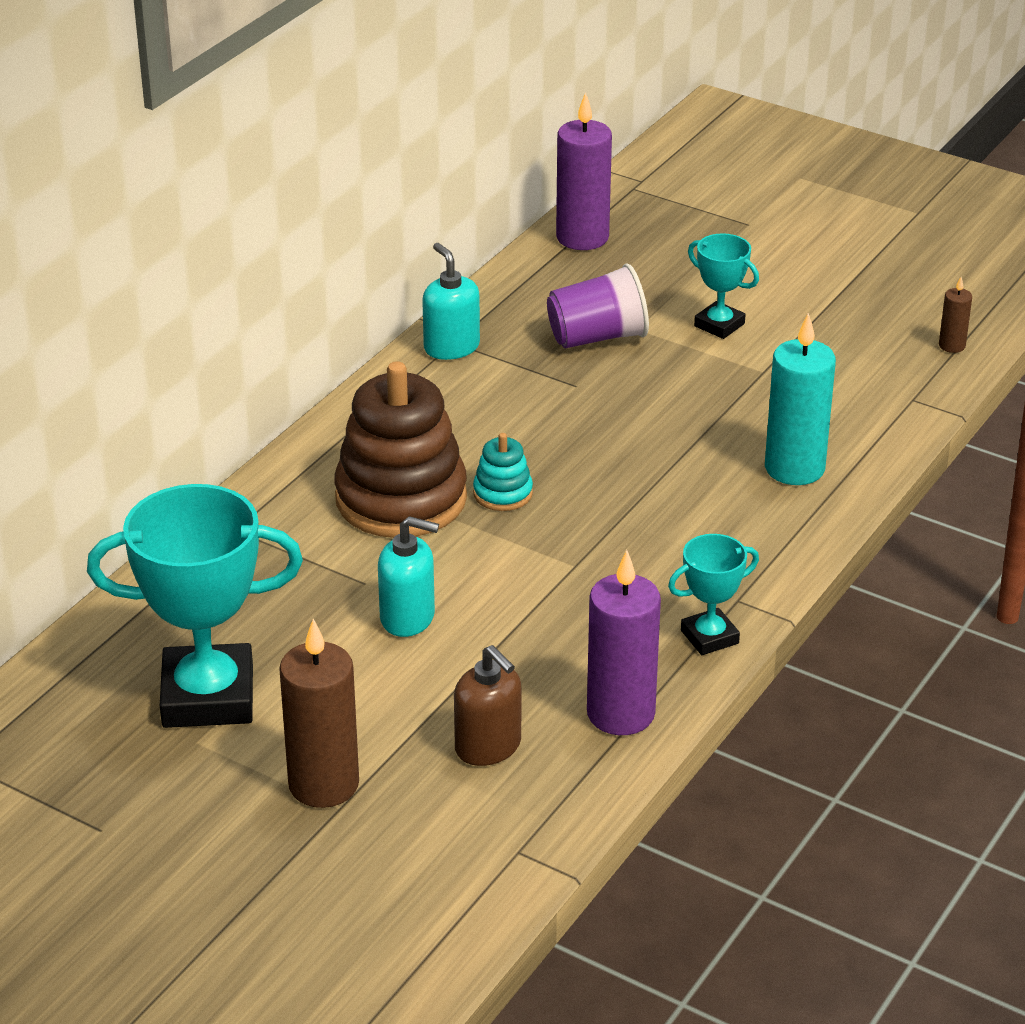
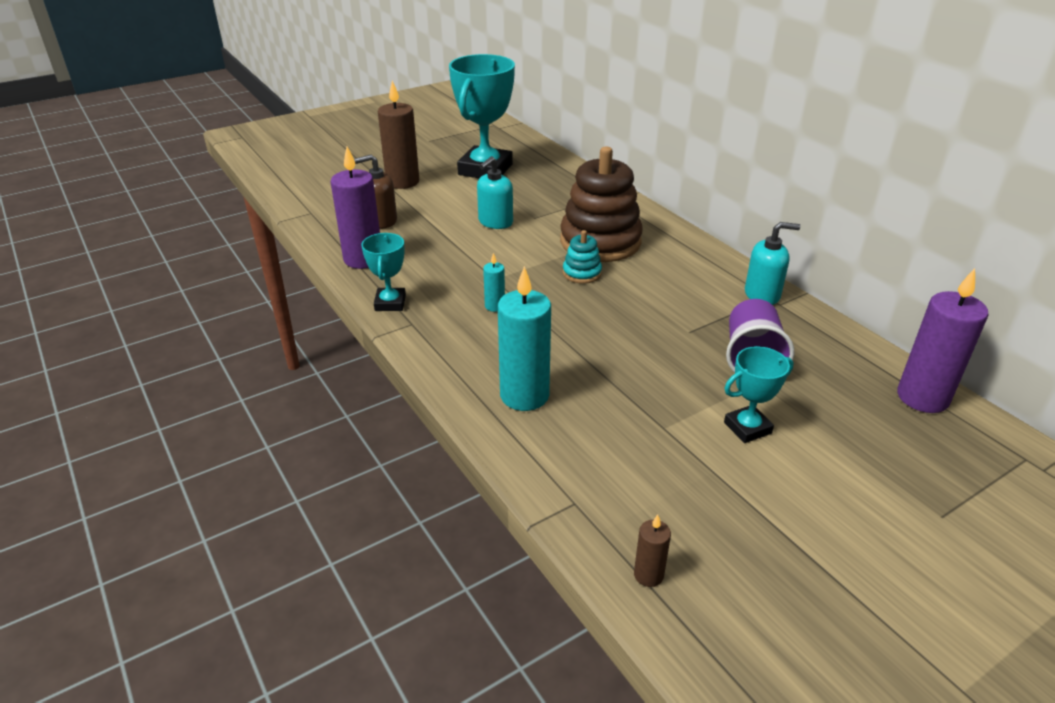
camera: 115 degrees right, 0 degrees up
none -> turquoise candle [483,253,505,312]

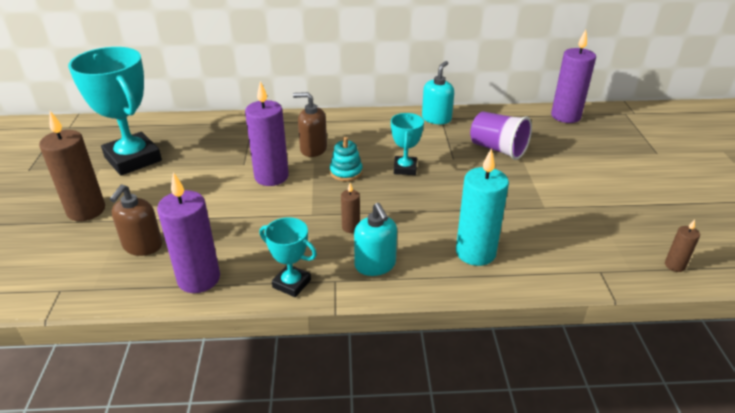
camera: 60 degrees left, 0 degrees up
turquoise soap dispenser [477,156,513,229] -> turquoise soap dispenser moved to [354,203,397,276]
turquoise candle [483,253,505,312] -> brown candle [341,183,360,233]
brown stacking toy [560,147,643,262] -> brown soap dispenser [293,92,327,157]
turquoise trophy [724,346,793,443] -> turquoise trophy moved to [391,113,424,175]
none -> purple candle [245,81,289,186]

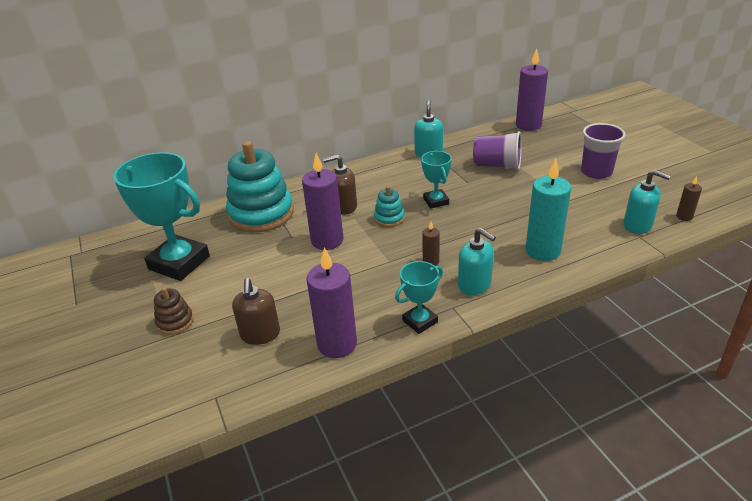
camera: 20 degrees left, 0 degrees up
brown candle [39,111,105,221] -> brown stacking toy [154,287,194,335]
turquoise trophy [259,217,317,297] -> turquoise trophy turned 45 degrees counterclockwise [395,261,443,334]
none -> turquoise stacking toy [226,141,294,233]
none -> purple cup [581,123,625,179]
none -> turquoise soap dispenser [624,170,671,234]

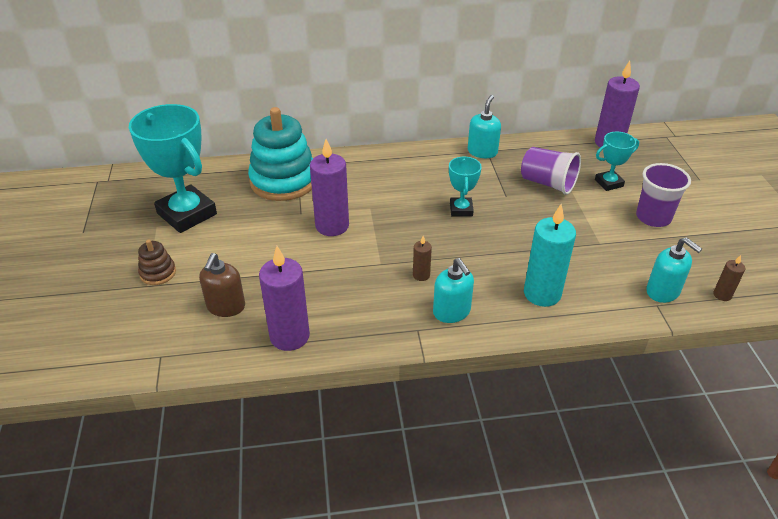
camera: 15 degrees right, 5 degrees up
brown soap dispenser [323,155,357,215] -> none
turquoise stacking toy [374,186,405,227] -> none
turquoise trophy [395,261,443,334] -> turquoise trophy moved to [595,132,639,191]

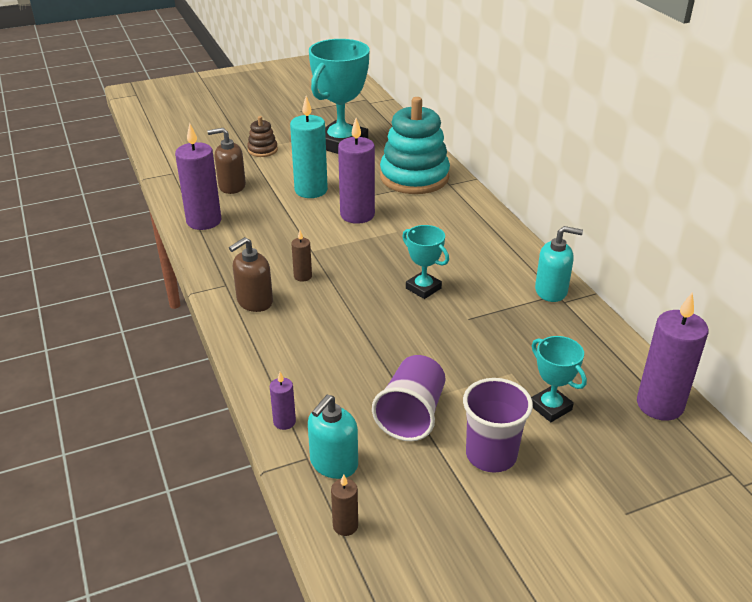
camera: 75 degrees right, 5 degrees down
turquoise soap dispenser [433,258,474,323] -> brown soap dispenser [229,237,273,312]
turquoise trophy [449,156,482,216] -> turquoise trophy turned 60 degrees clockwise [402,225,449,299]
purple cup [521,147,581,195] -> purple cup moved to [372,355,446,441]
turquoise candle [524,204,576,307] -> turquoise candle moved to [290,96,328,198]
none -> purple candle [270,372,296,430]

